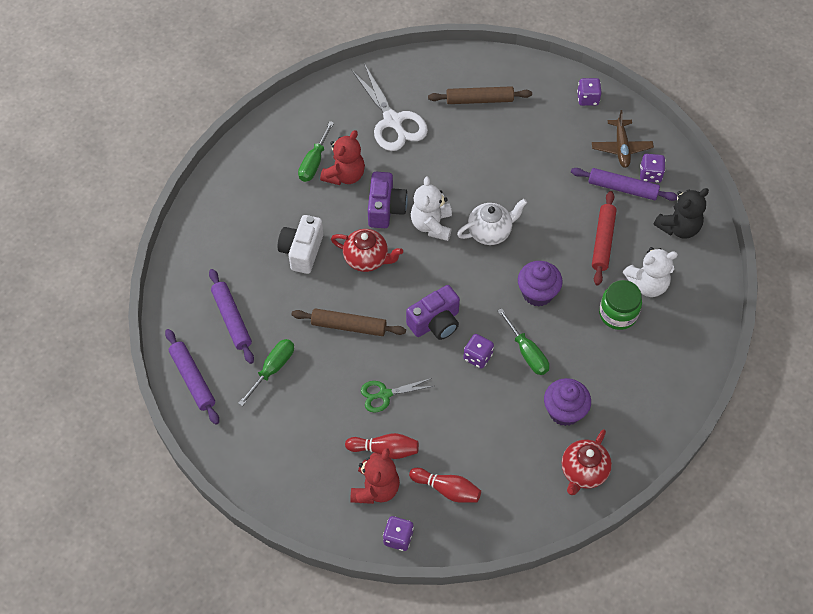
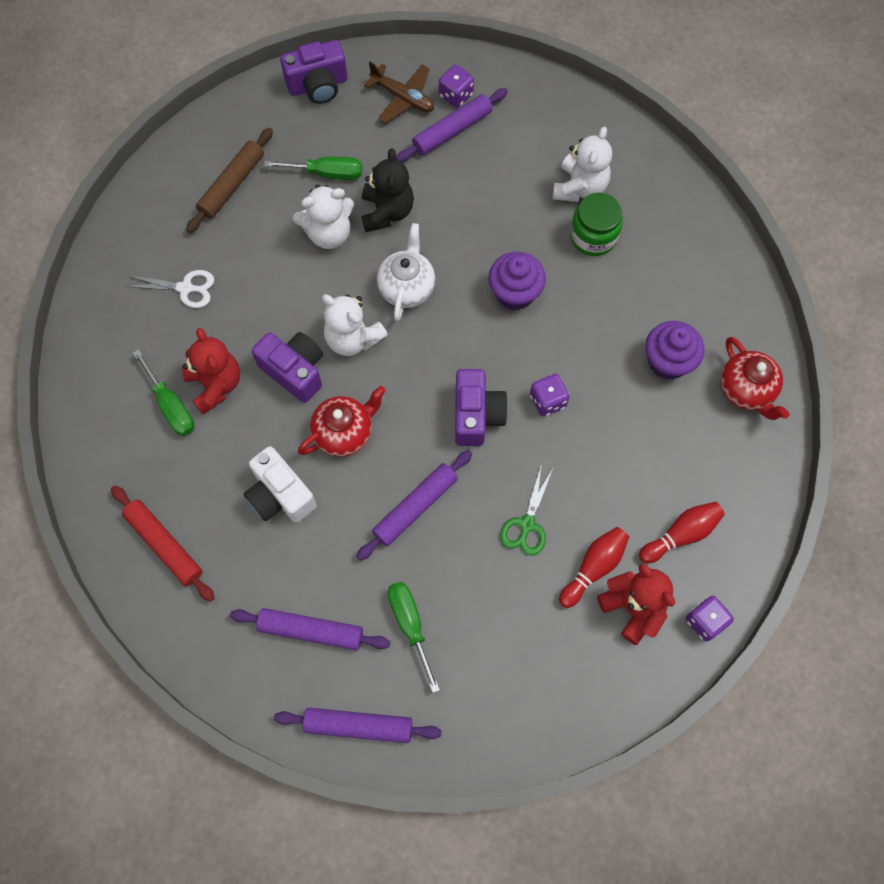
camera: 55 degrees left, 10 degrees up
brown rolling pin [292,308,406,336] -> purple rolling pin [356,450,472,561]
white scissors [351,64,428,151] -> white scissors [125,270,214,308], size x0.57
green screwdriver [498,308,549,375] -> green screwdriver moved to [264,156,362,180]
purple dice [577,78,602,106] -> purple camera [280,40,347,104]
red rolling pin [592,191,617,285] -> red rolling pin moved to [111,486,215,602]
black teddy bear [654,188,709,239] -> black teddy bear moved to [362,148,414,232]
none -> white teddy bear [293,185,354,249]

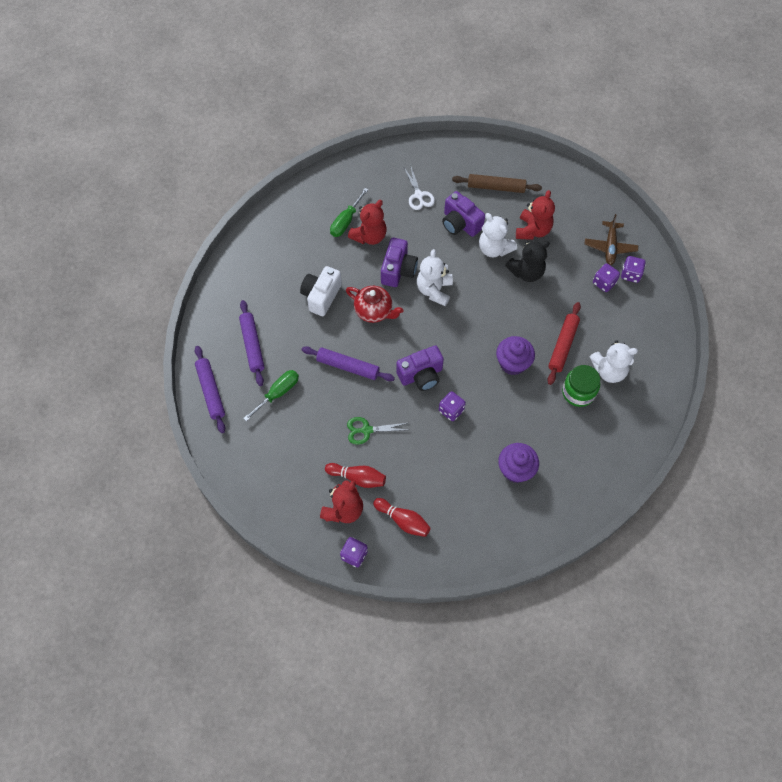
camera: 65 degrees right, 5 degrees down
red rolling pin [111,486,215,602] -> red rolling pin moved to [547,302,581,385]
green screwdriver [264,156,362,180] -> red teddy bear [516,190,555,240]
purple camera [280,40,347,104] -> purple camera moved to [442,191,485,237]
white teapot [377,223,435,321] -> none
purple rolling pin [396,88,508,162] -> purple dice [593,264,620,292]
red teapot [721,337,789,420] -> none

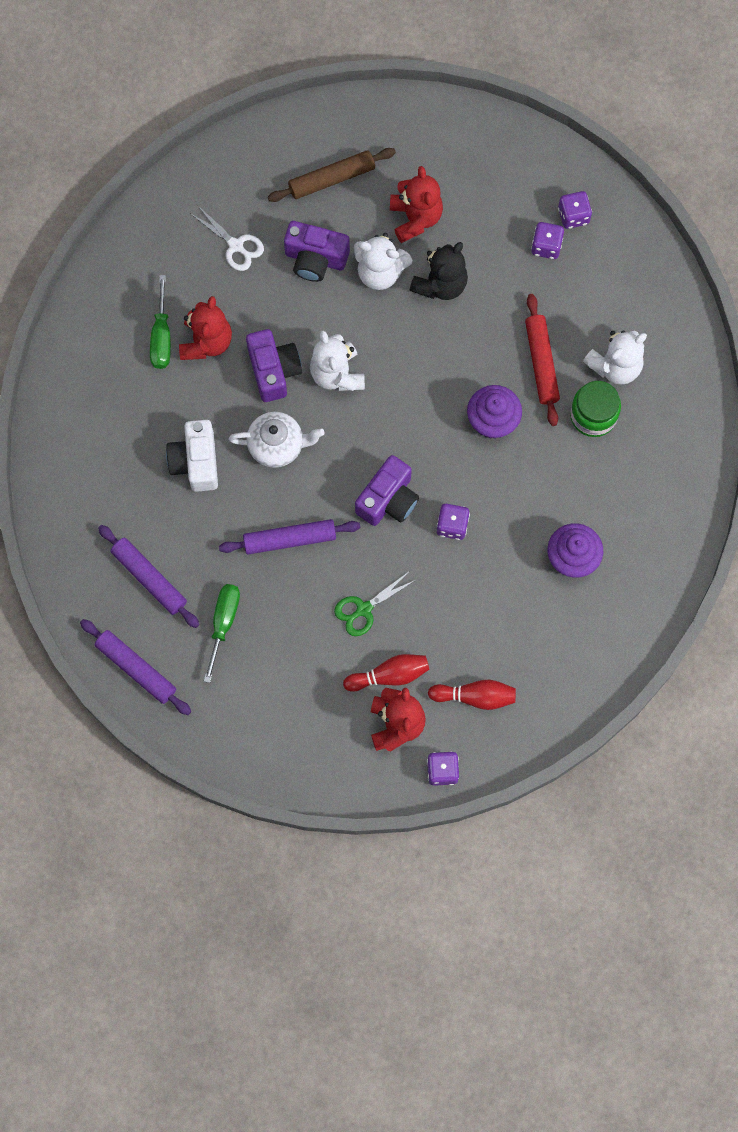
camera: 30 degrees left, 10 degrees up
red teapot [346,286,403,323] -> white teapot [229,412,325,468]
brown plane [585,214,638,265] -> none

